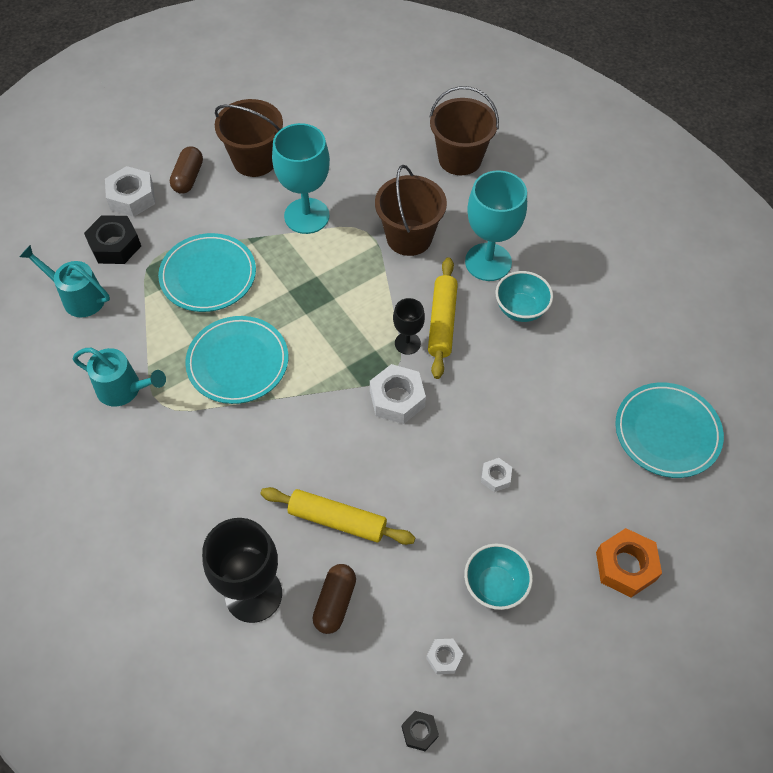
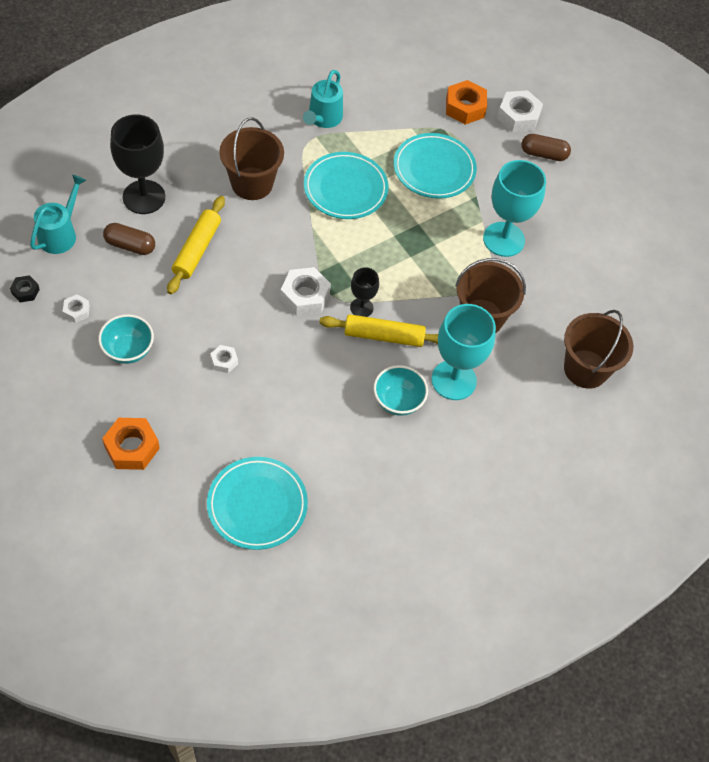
camera: 85 degrees right, 0 degrees up
turquoise watering can [20,245,110,317] -> turquoise watering can moved to [30,175,86,254]
black nut [84,215,141,264] -> orange nut [446,80,487,125]
brown bucket [215,99,283,177] -> brown bucket moved to [219,118,284,200]

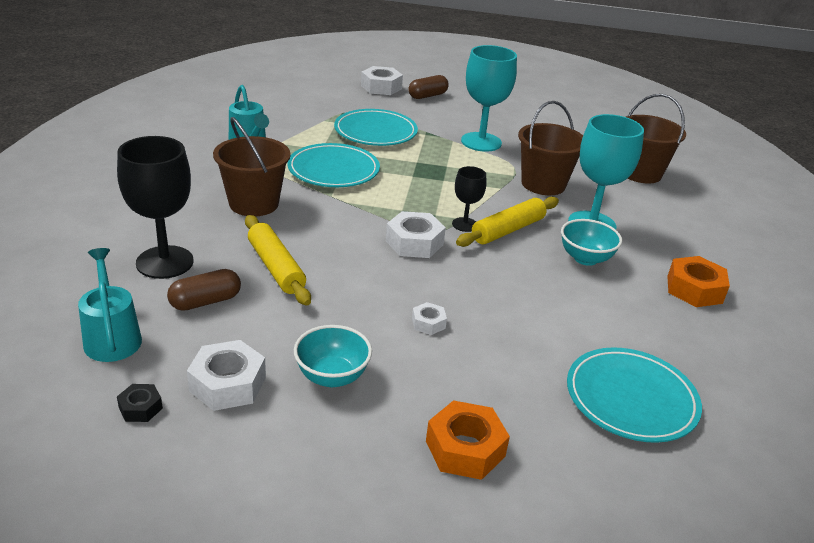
camera: 45 degrees left, 25 degrees down
white nut [63,294,90,323] -> white nut [187,340,266,411], size x1.85
orange nut [446,80,487,125] -> orange nut moved to [667,256,730,307]

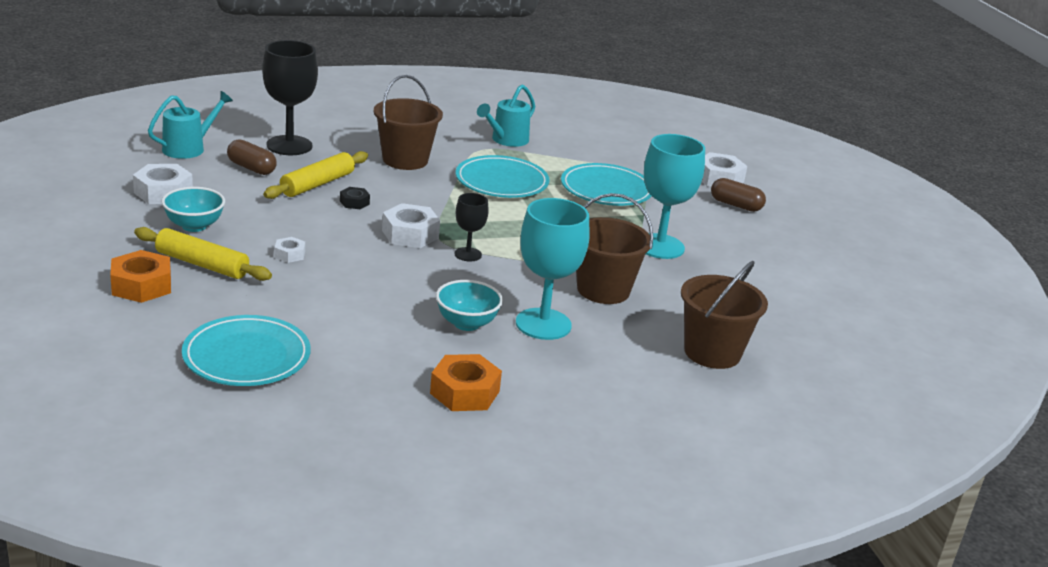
camera: 65 degrees right, 5 degrees down
black nut [117,384,163,422] -> black nut moved to [340,187,370,209]
yellow rolling pin [456,196,559,247] -> yellow rolling pin moved to [134,227,272,281]

